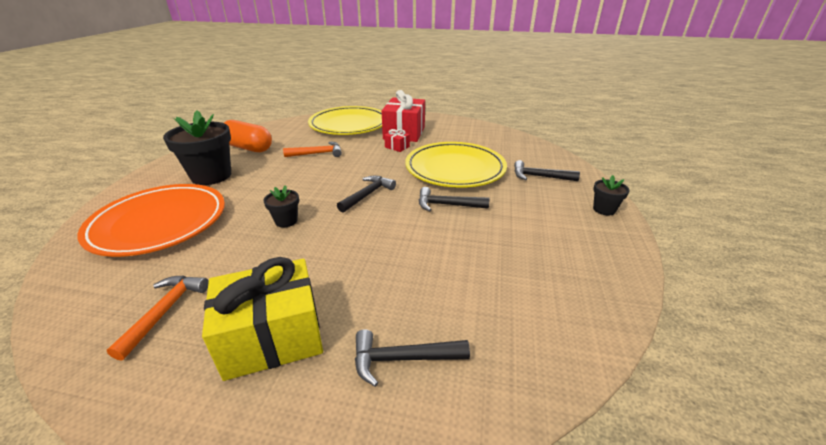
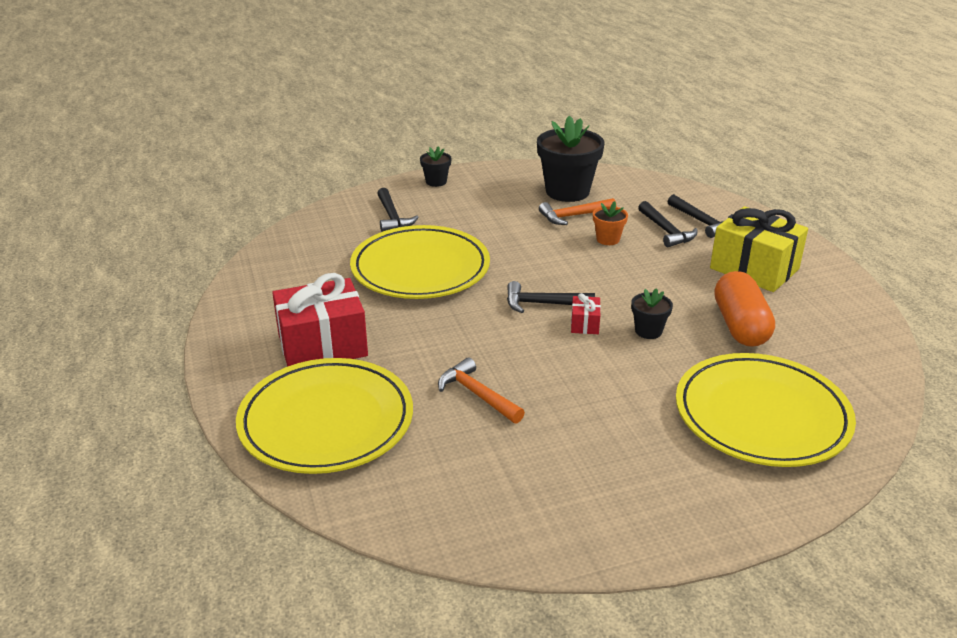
camera: 120 degrees left, 0 degrees up
orange plate [77,184,225,257] -> yellow plate [676,353,856,467]
orange hammer [107,275,209,361] -> orange hammer moved to [539,198,617,225]
black flower pot [163,110,231,185] -> black flower pot moved to [537,115,604,202]
orange capsule [224,120,272,152] -> orange capsule moved to [714,271,775,347]
red gift [384,129,410,152] -> red gift moved to [571,293,601,334]
black hammer [419,187,489,212] -> black hammer moved to [638,201,697,247]
none -> orange flower pot [593,201,628,245]

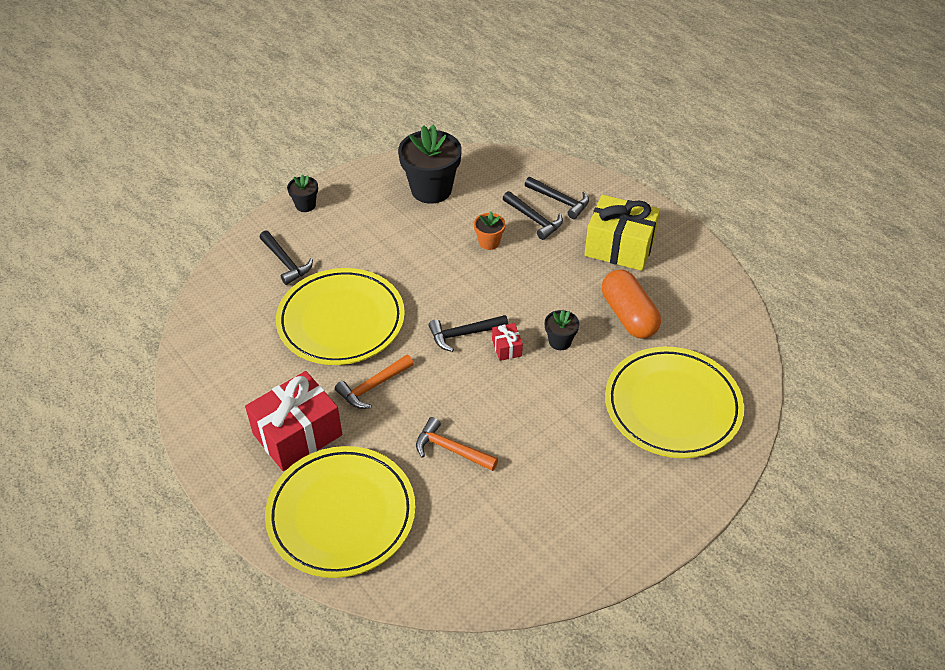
camera: 20 degrees left, 15 degrees up
orange hammer [539,198,617,225] -> orange hammer moved to [335,354,414,409]

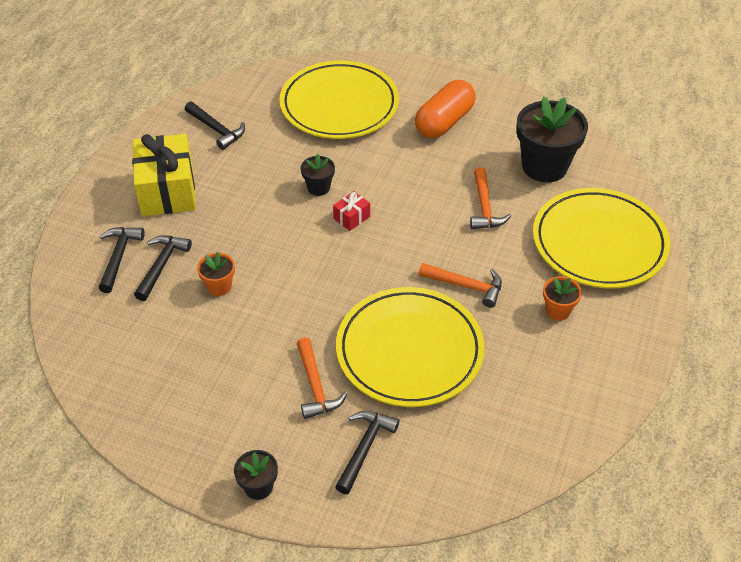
camera: 120 degrees left, 0 degrees up
red gift [245,371,342,471] -> orange flower pot [543,276,582,321]
black flower pot [398,124,462,204] -> black flower pot moved to [516,97,588,182]
black hammer [429,315,508,352] -> black hammer moved to [185,102,245,150]
orange capsule [602,270,661,338] -> orange capsule moved to [415,80,476,138]
none -> orange hammer [297,337,347,419]

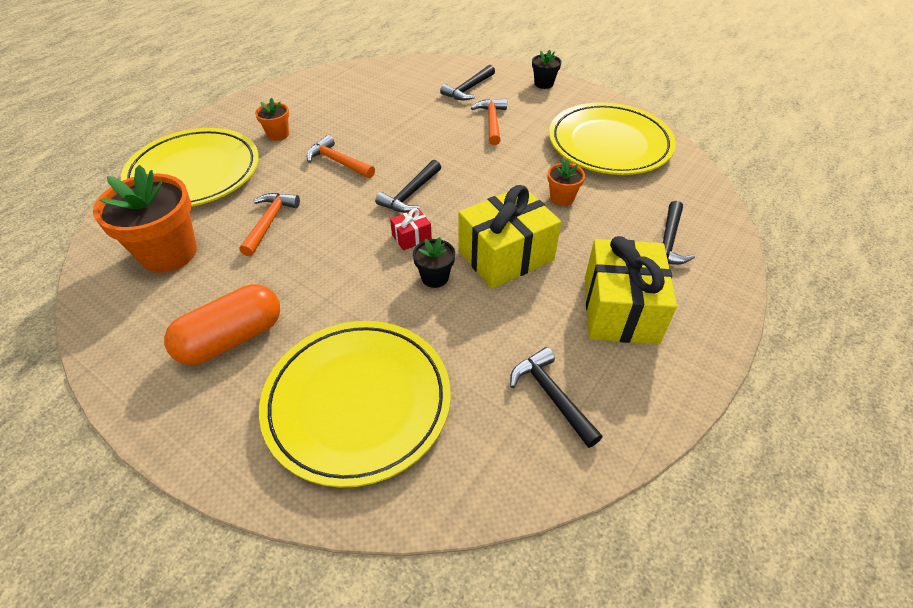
camera: 165 degrees left, 0 degrees up
black hammer [134,235,192,301] -> black hammer moved to [375,160,441,213]
yellow plate [336,287,485,407] -> yellow plate moved to [549,102,676,175]
black flower pot [516,97,588,182] -> orange flower pot [93,165,197,273]
none -> yellow gift [458,185,561,289]

